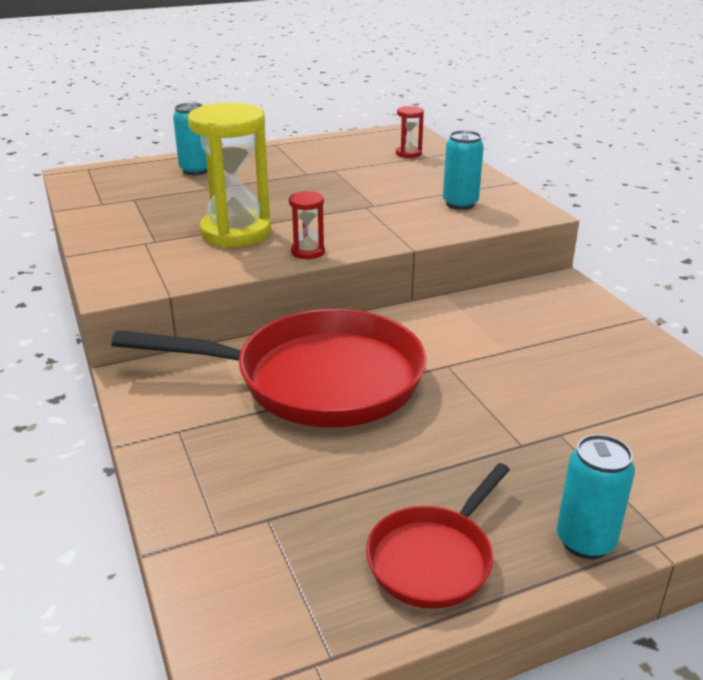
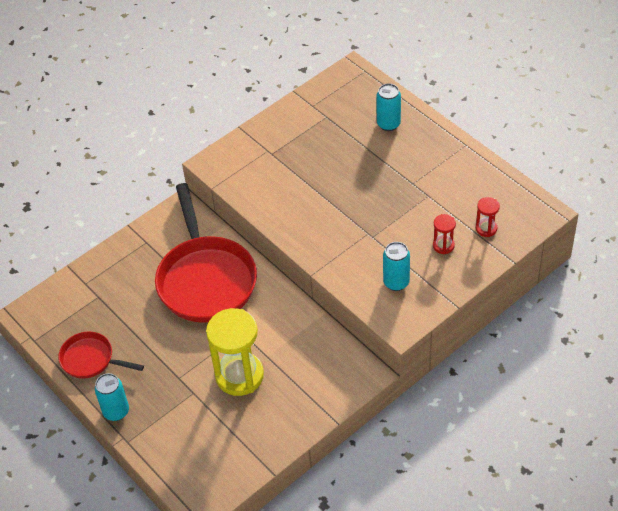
camera: 75 degrees right, 20 degrees up
yellow hourglass [188,103,271,248] -> yellow hourglass moved to [206,308,264,396]
red hourglass [289,191,325,259] -> red hourglass moved to [433,214,456,254]

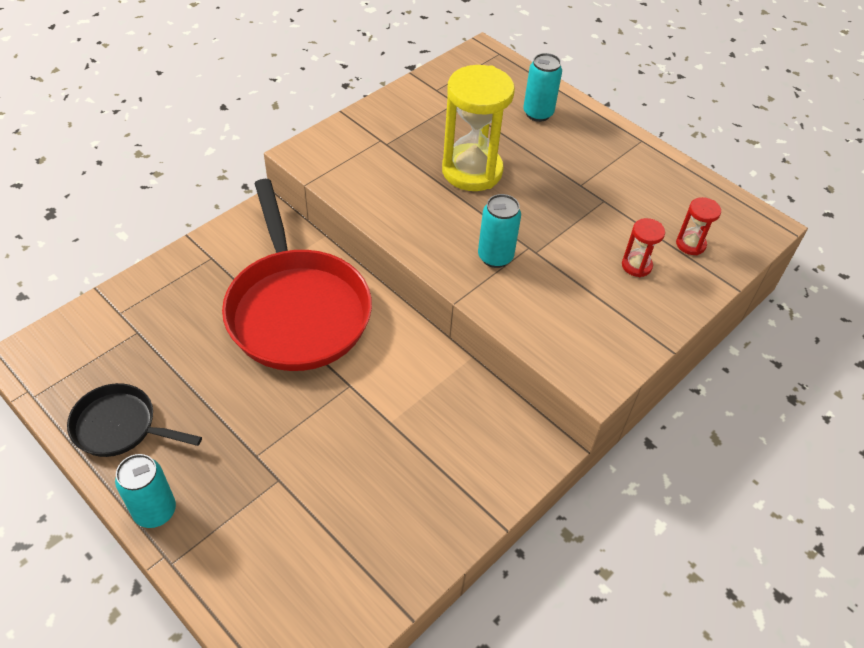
camera: 10 degrees left, 0 degrees up
red pan [58,332,144,379] -> black pan [67,383,202,457]
yellow hourglass [206,308,264,396] -> yellow hourglass moved to [442,65,515,191]
turquoise can [383,242,410,291] -> turquoise can moved to [478,194,521,268]

